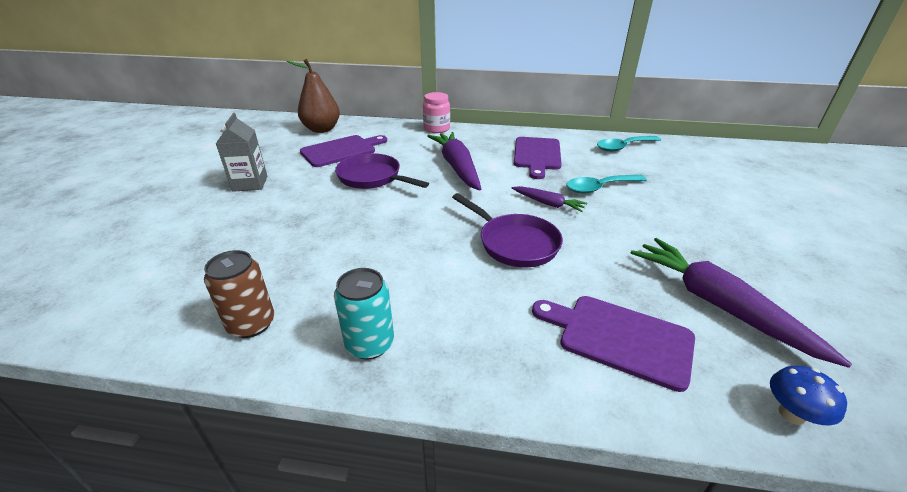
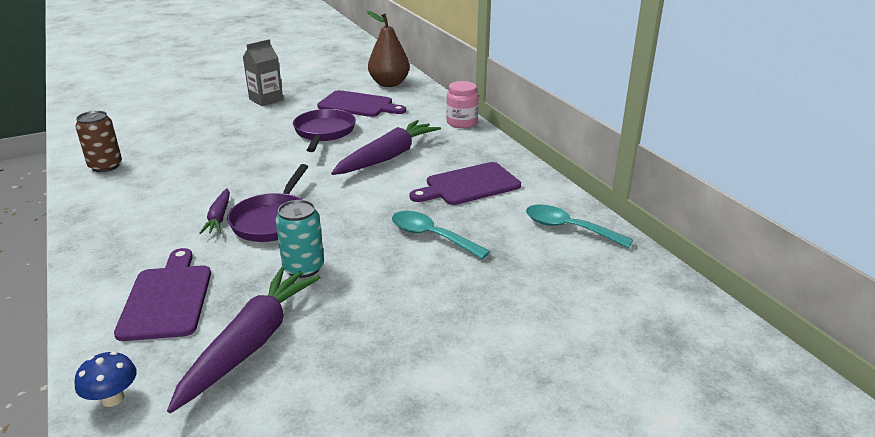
camera: 55 degrees right, 5 degrees down
turquoise can [334,268,394,360] -> turquoise can moved to [275,200,324,278]
purple carrot [512,186,587,212] -> purple carrot moved to [199,188,230,234]

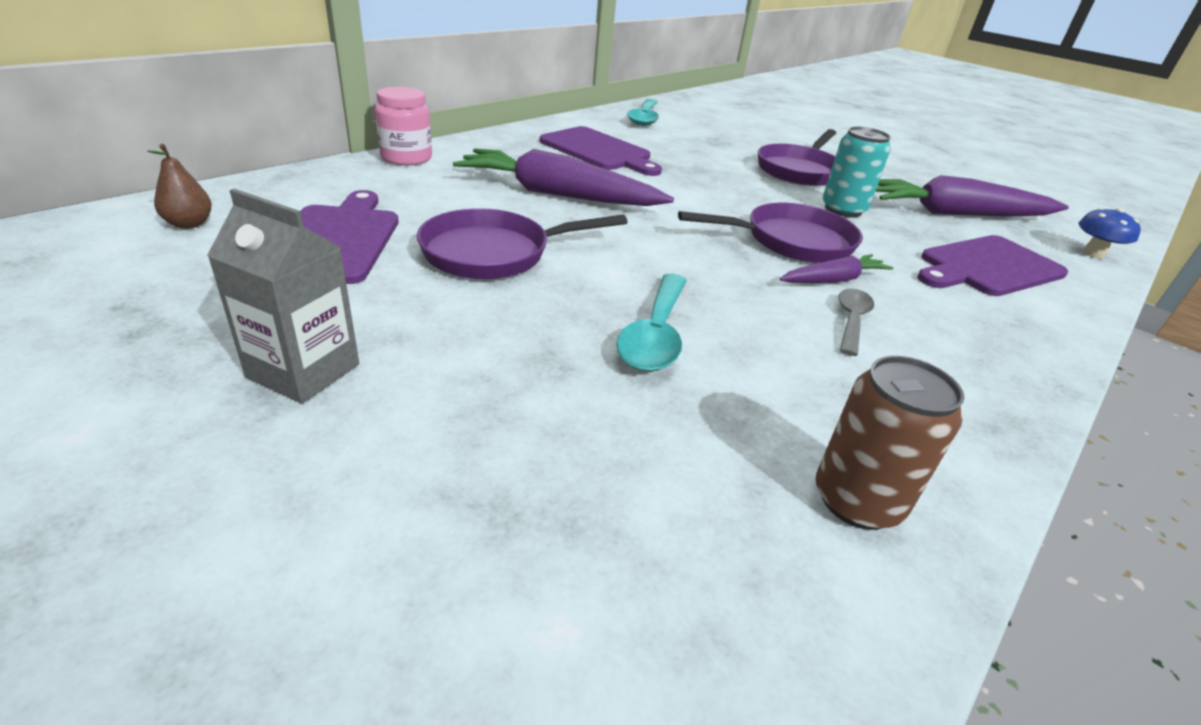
camera: 115 degrees left, 5 degrees up
brown pear [367,11,410,87] -> brown pear [147,144,212,229], size x0.48
turquoise spoon [392,211,490,259] -> turquoise spoon moved to [616,274,687,372]
none -> purple pan [758,129,836,186]
none -> grey spoon [838,289,875,356]

